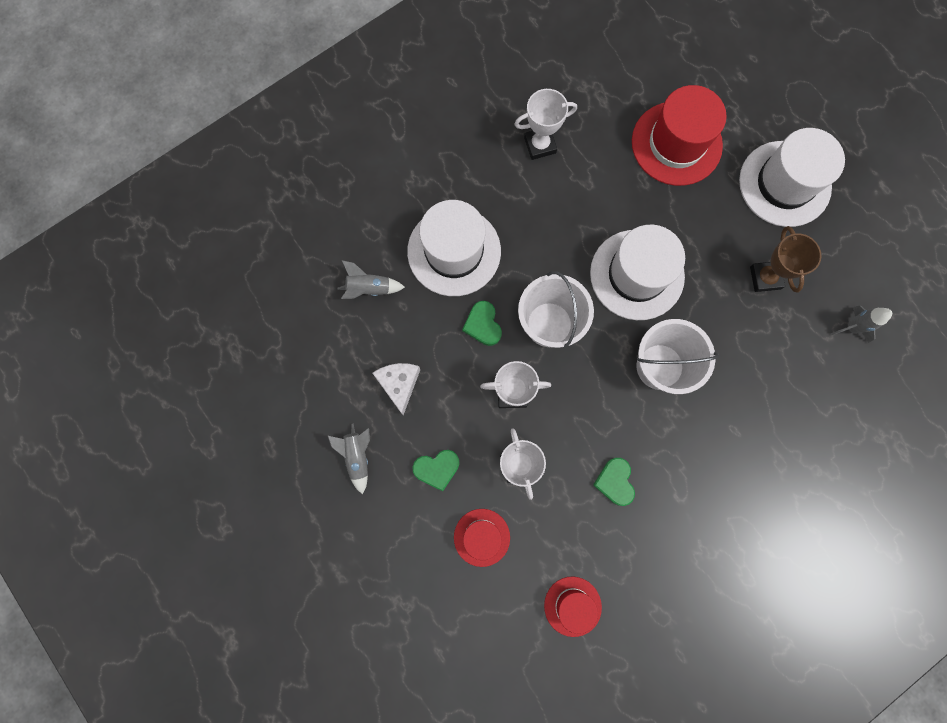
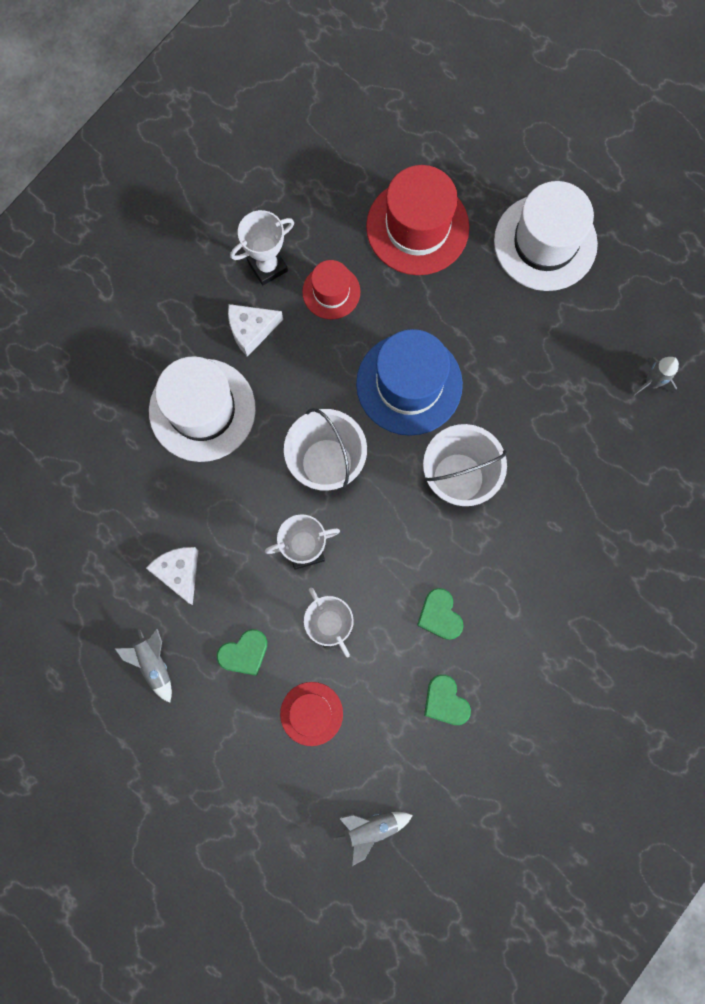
camera: 15 degrees left, 0 degrees up
grey rocket [337,260,405,299] -> grey rocket moved to [334,812,413,866]
green heart [462,301,502,346] -> green heart moved to [424,675,471,725]
red hat [544,577,602,637] -> red hat moved to [302,260,360,319]
white hat [590,225,685,320] -> blue hat [356,329,463,436]
brown trophy [750,226,822,293] -> none
none -> white cheese [228,304,283,357]

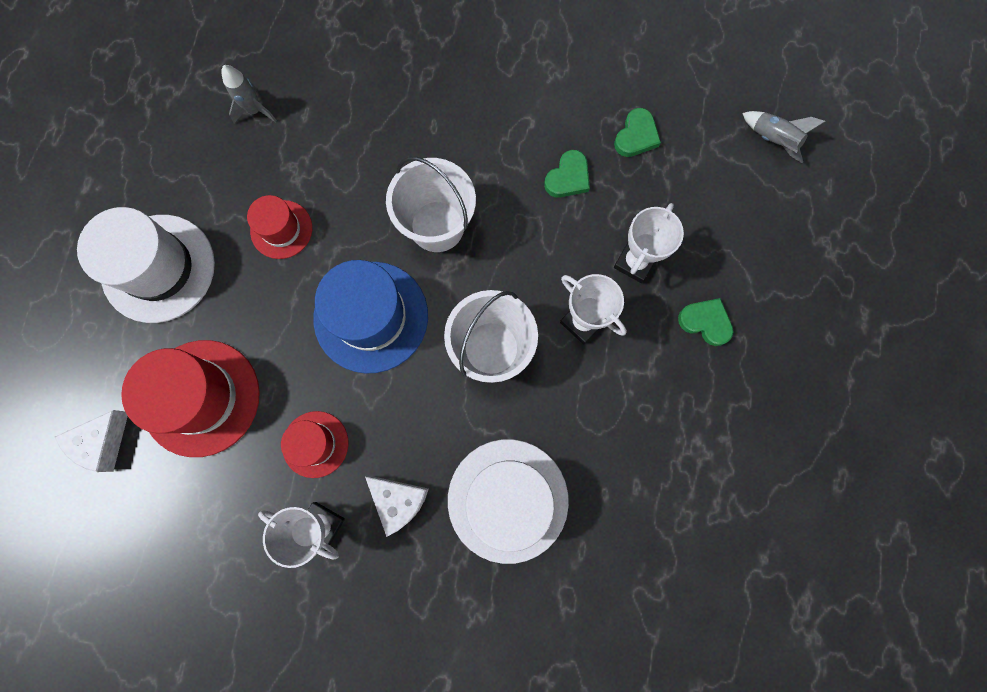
camera: 120 degrees left, 0 degrees up
grey rocket [115,629,172,703] -> none
white cheese [146,547,199,605] -> white cheese moved to [55,410,128,472]
red hat [280,682,343,746] -> red hat moved to [247,195,312,259]

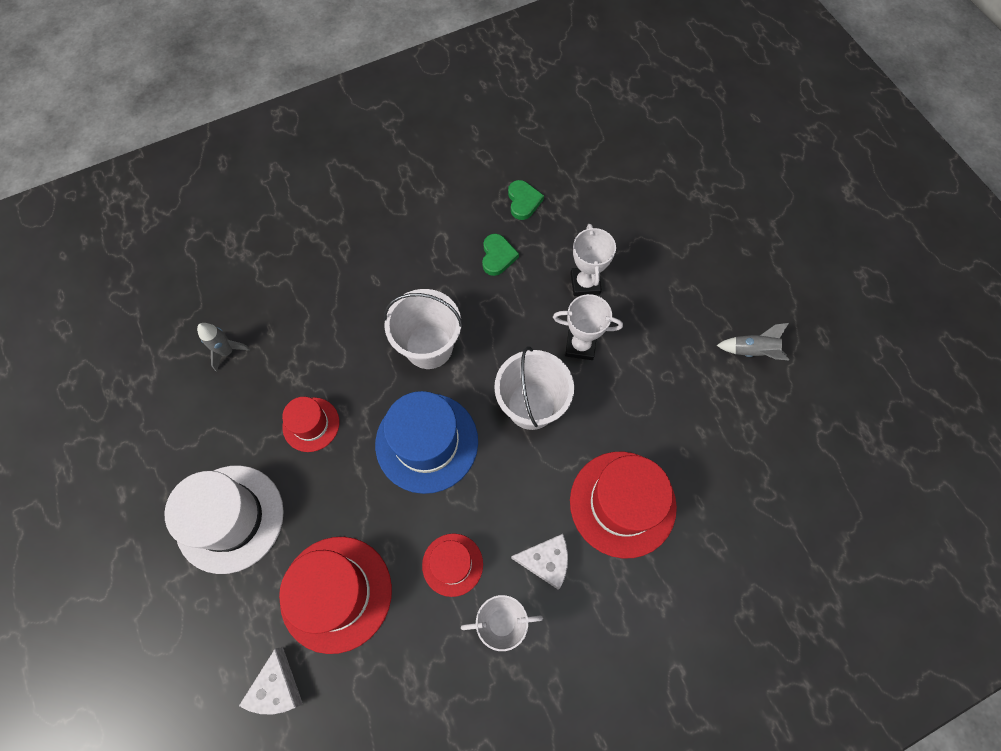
camera: 35 degrees left, 10 degrees down
white hat [448,439,569,564] -> red hat [570,452,677,559]
green heart [678,298,733,346] -> none
grey rocket [742,111,826,163] -> grey rocket moved to [717,323,789,360]

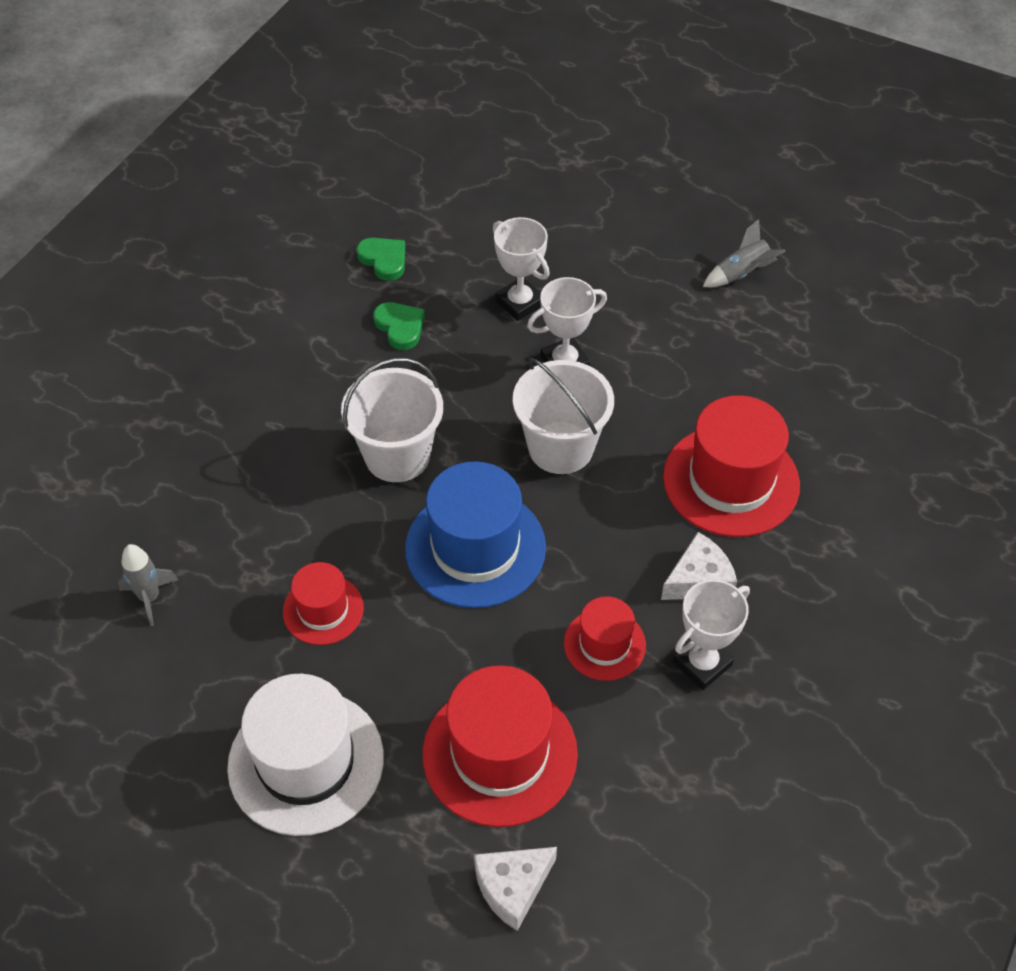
camera: 35 degrees left, 15 degrees down
white cheese [239,647,303,715] -> white cheese turned 90 degrees clockwise [474,847,557,931]

